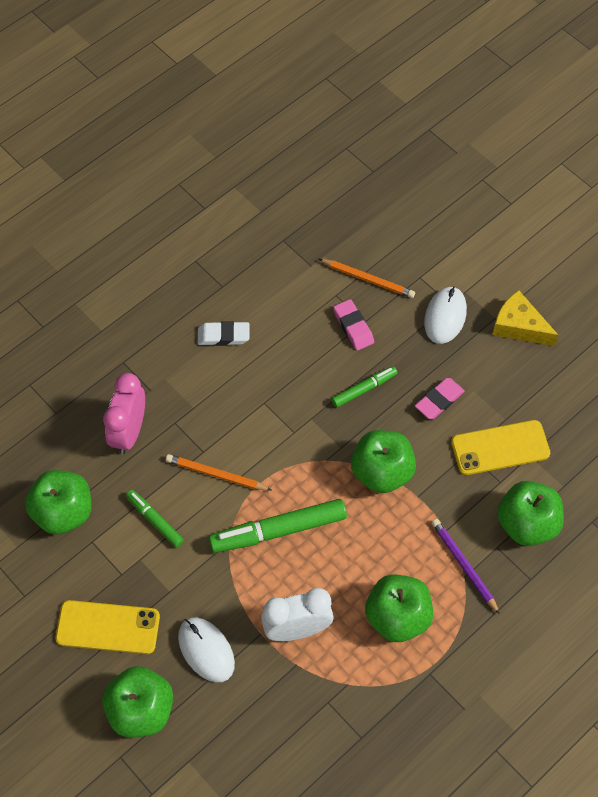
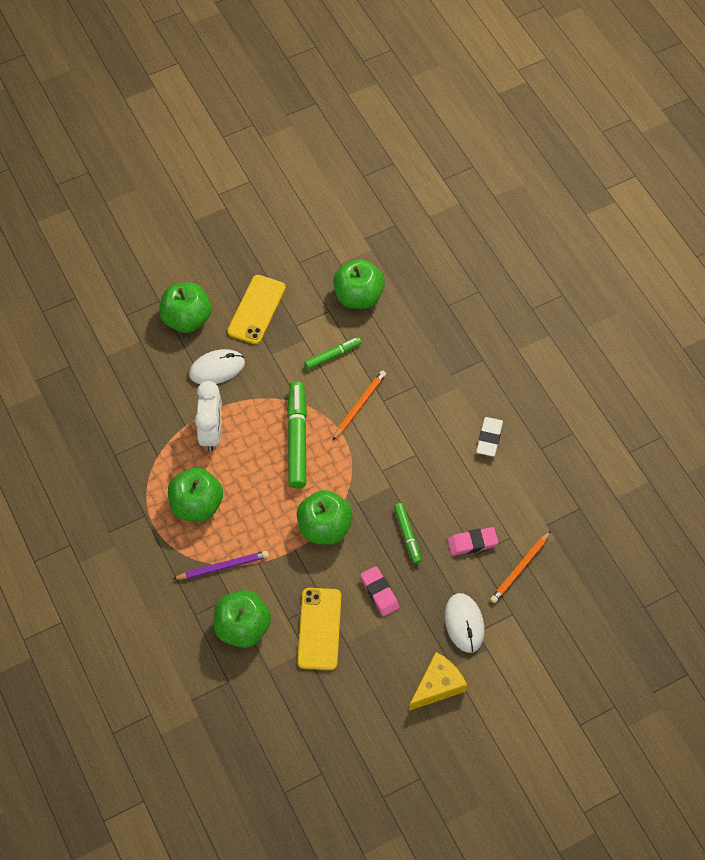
camera: 105 degrees right, 0 degrees up
pink clock [103,373,145,454] -> none
white mouse [424,286,467,344] -> white mouse turned 45 degrees clockwise [445,593,485,653]

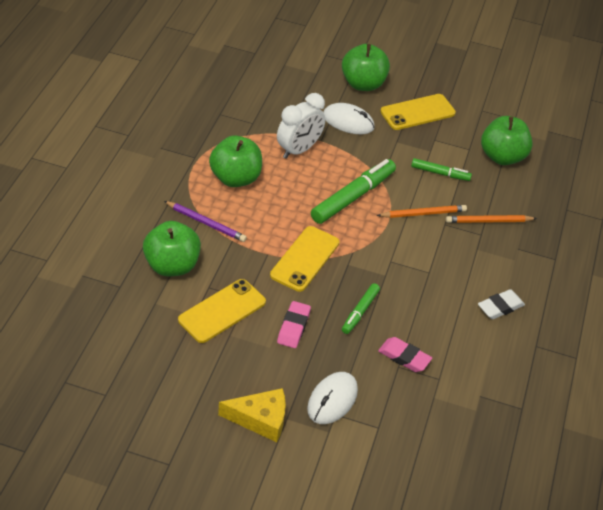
camera: 40 degrees right, 15 degrees down
green apple [297,490,353,545] -> yellow phone [270,226,339,292]
orange pencil [490,531,551,603] -> orange pencil moved to [446,215,537,223]

